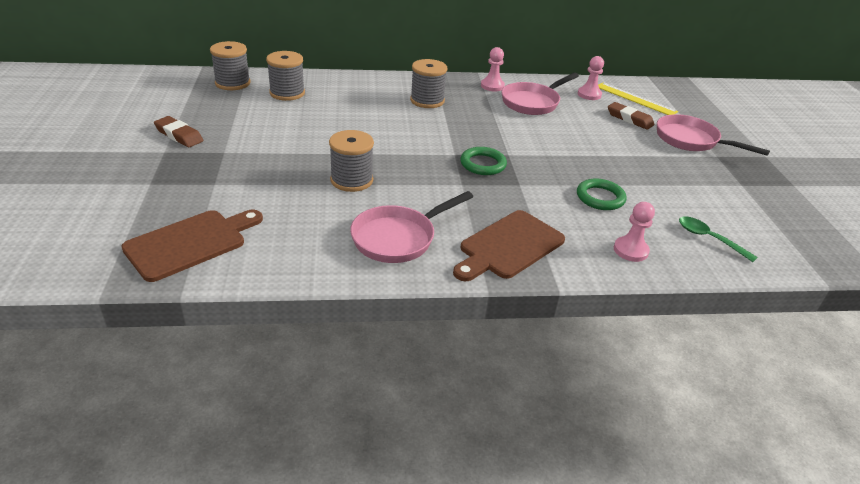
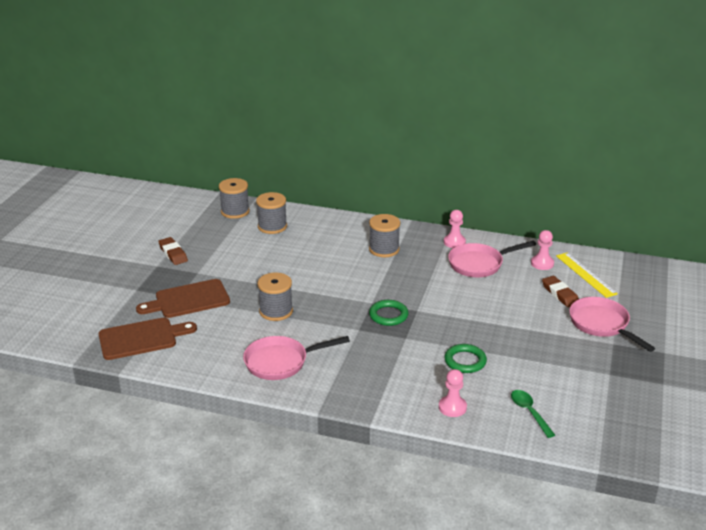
camera: 25 degrees right, 5 degrees down
brown cutting board [453,210,565,281] -> brown cutting board moved to [136,279,230,318]

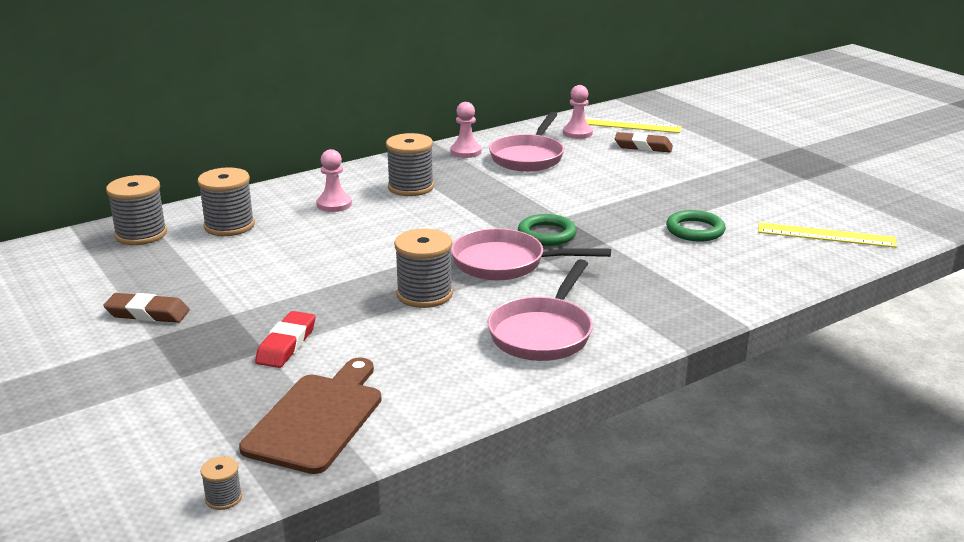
camera: 50 degrees left, 5 degrees down
brown cutting board [136,279,230,318] -> red eraser [255,311,316,368]
pink pawn [439,369,467,417] -> pink pawn moved to [317,149,352,212]
green spoon [511,390,555,438] -> yellow ruler [758,222,897,248]
pink pan [569,297,655,352] -> pink pan moved to [451,228,611,280]
none -> grey spool [200,456,242,510]

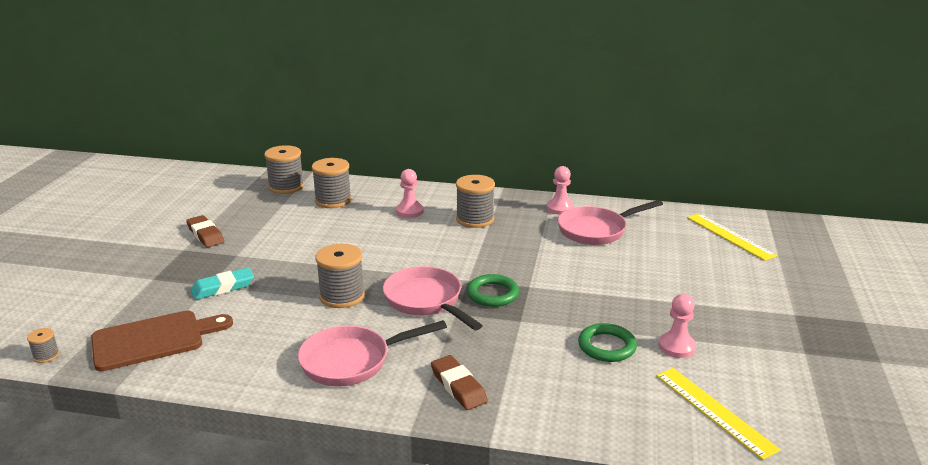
camera: 45 degrees right, 0 degrees up
red eraser [255,311,316,368] -> turquoise eraser [191,268,254,300]
pink pawn [563,85,593,139] -> pink pawn moved to [658,294,696,358]
brown eraser [615,132,673,152] -> brown eraser moved to [431,355,488,410]

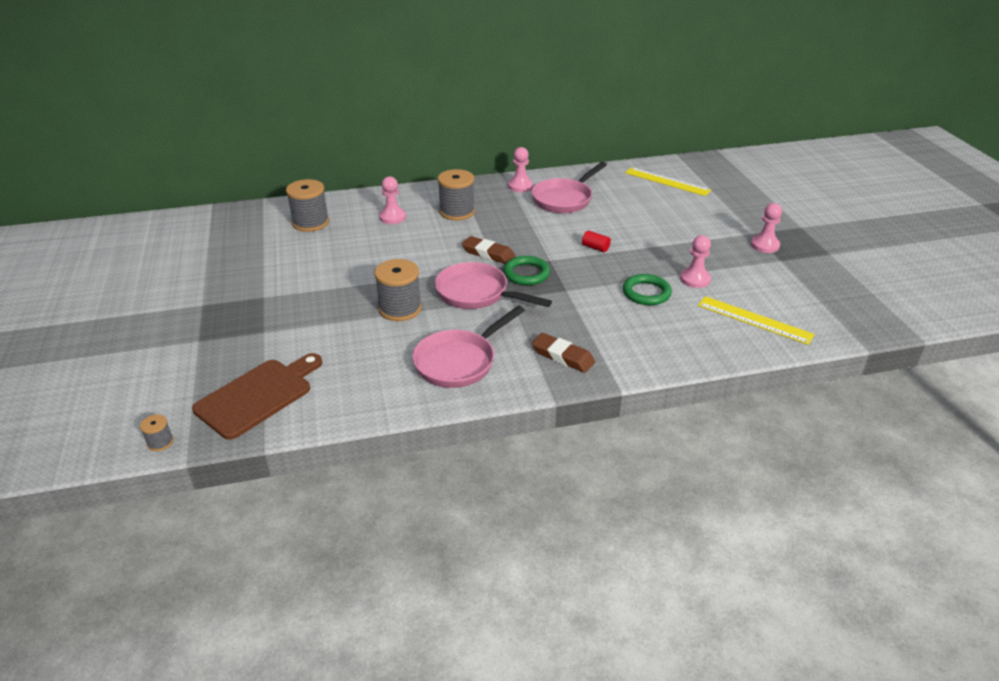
camera: 25 degrees left, 10 degrees up
brown eraser [186,215,224,247] -> brown eraser moved to [462,236,515,264]
turquoise eraser [191,268,254,300] -> none
grey spool [264,145,304,194] -> none
none -> red cylinder [582,231,611,252]
none -> pink pawn [751,203,782,253]

